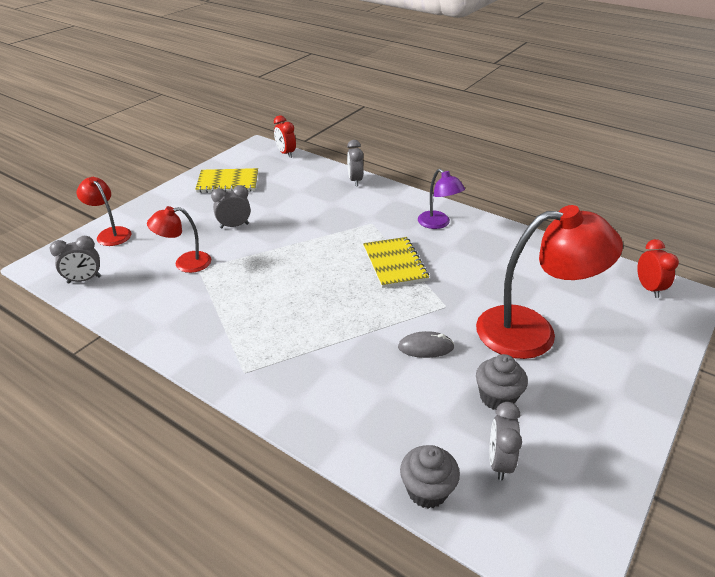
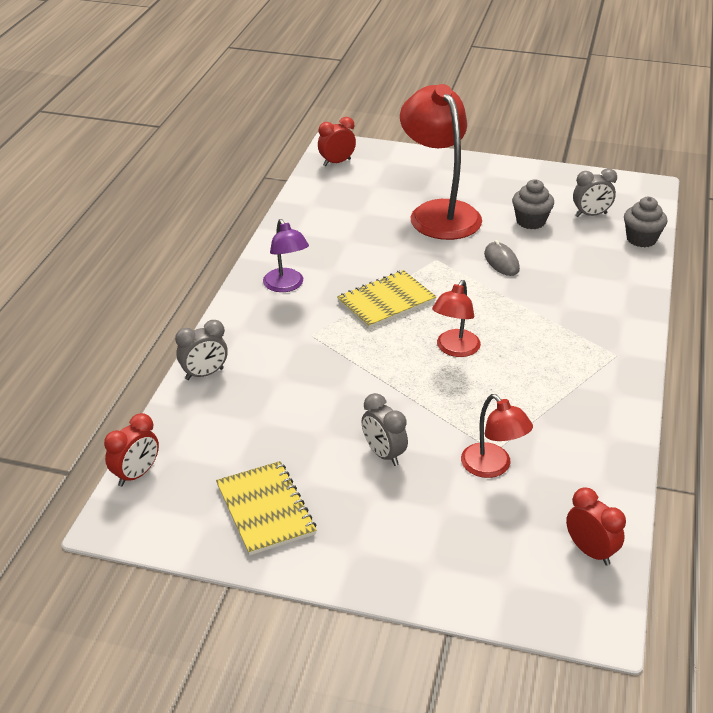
camera: 110 degrees left, 0 degrees up
grey clock [50,236,101,284] -> red clock [566,487,626,566]
red lamp [77,177,132,246] -> red lamp moved to [432,280,481,357]
purple lamp [418,169,465,229] -> purple lamp turned 120 degrees clockwise [263,219,309,292]

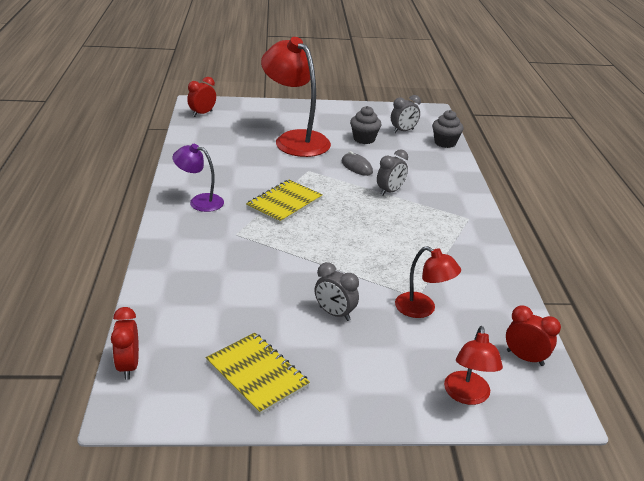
camera: 20 degrees left, 5 degrees down
red clock [104,413,159,487] -> red clock turned 150 degrees clockwise [111,307,139,380]
grey clock [175,320,228,380] -> grey clock moved to [377,150,408,196]
purple lamp [263,219,309,292] -> purple lamp turned 150 degrees clockwise [173,144,224,212]
red lamp [432,280,481,357] -> red lamp moved to [444,326,503,405]

